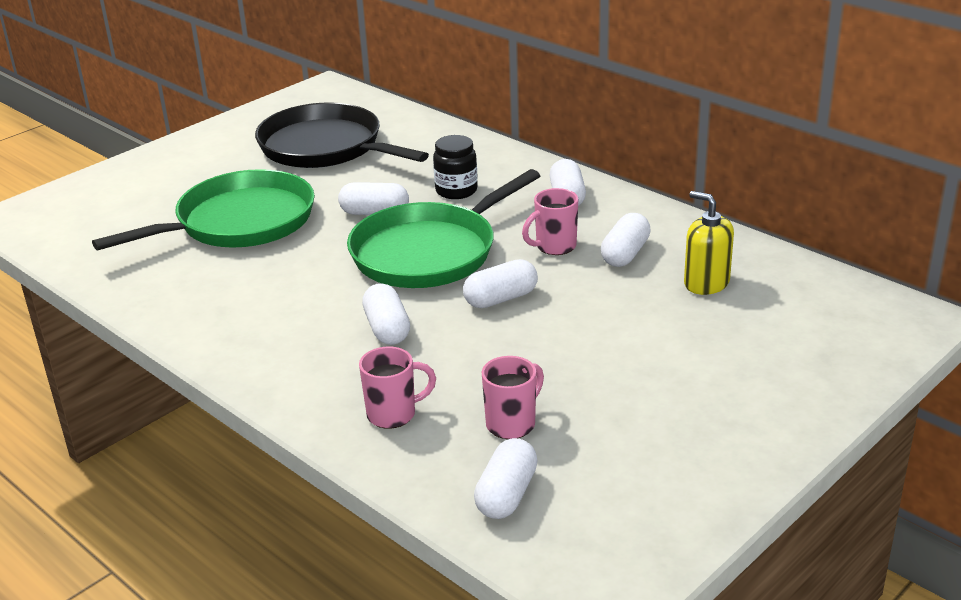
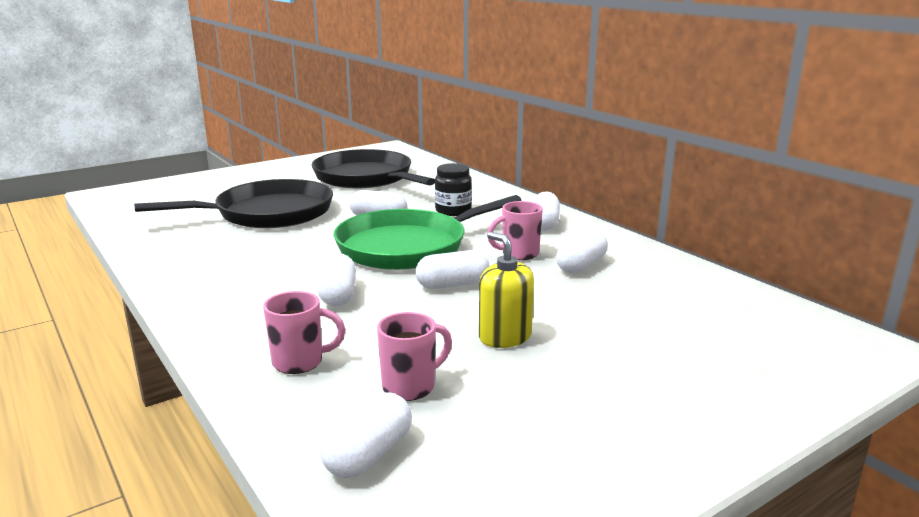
camera: 10 degrees right, 10 degrees down
green pan [92,169,315,250] -> black pan [134,179,333,228]
yellow soap dispenser [684,191,734,295] -> yellow soap dispenser moved to [479,232,534,348]

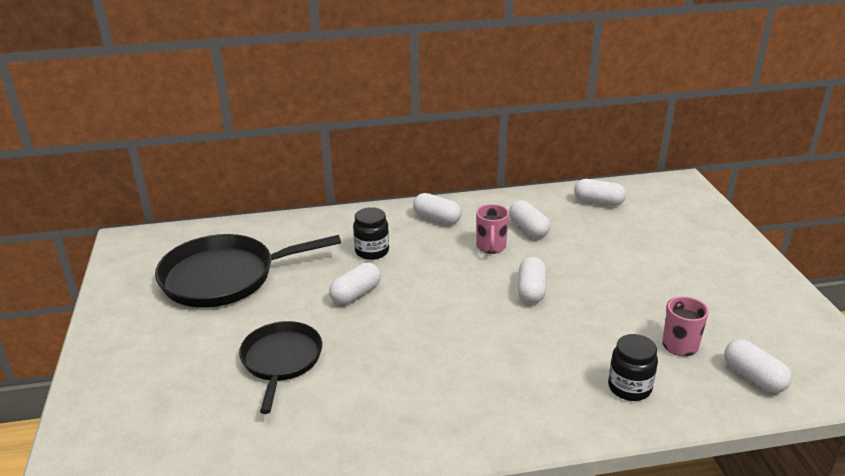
camera: 65 degrees left, 10 degrees up
black pan [134,179,333,228] -> black pan [239,321,322,414], size x0.64
pink mug [263,291,345,374] -> black jar [608,334,658,401]
white capsule [318,253,356,306] -> white capsule moved to [574,179,626,206]
green pan [334,195,522,270] -> none
yellow soap dispenser [479,232,534,348] -> none

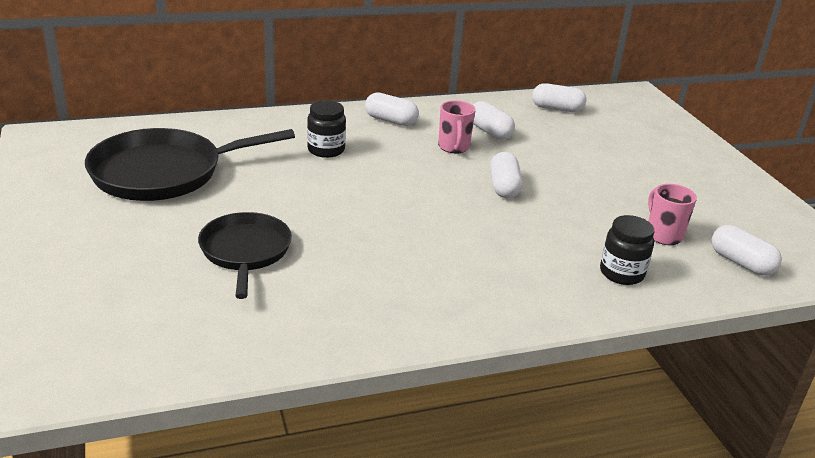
camera: 10 degrees left, 0 degrees up
white capsule [329,263,381,305] -> none

